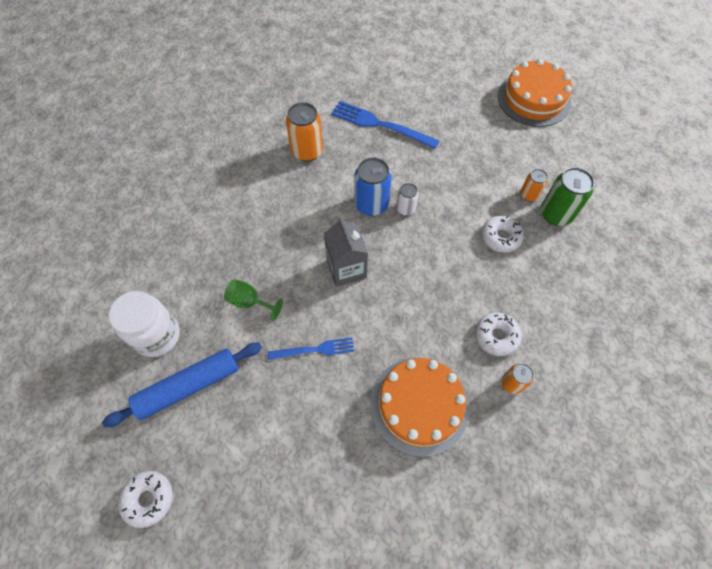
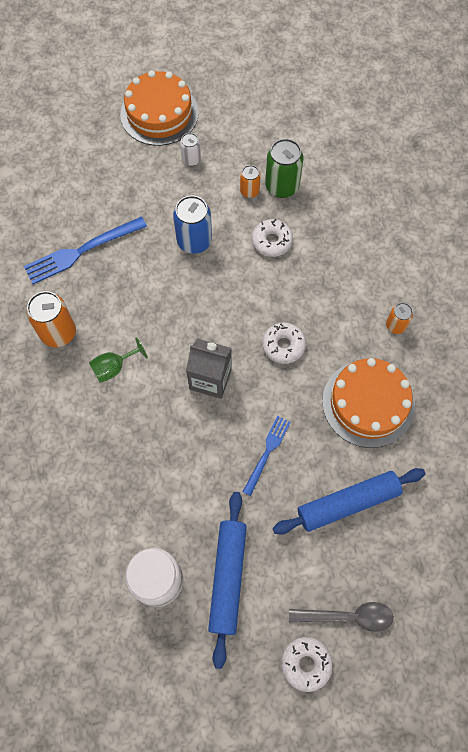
camera: 55 degrees left, 5 degrees up
green goblet [224,279,283,321] -> green goblet moved to [89,337,148,383]
blue can [354,157,392,216] -> blue can moved to [173,196,212,254]
white can [396,183,419,215] -> white can moved to [180,133,201,166]
white donut [475,312,522,356] -> white donut moved to [262,323,306,364]
none -> blue rolling pin [273,468,425,535]
none -> grey spoon [289,602,394,632]

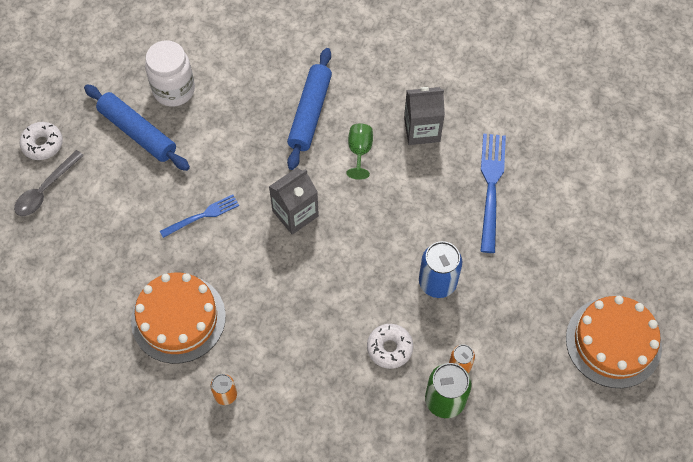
camera: 125 degrees right, 5 degrees down
orange can [27,291,76,347] -> grey carton [404,87,445,145]
white can [180,133,201,166] -> none
blue fork [243,416,291,496] -> blue fork turned 90 degrees counterclockwise [160,195,239,238]
white donut [262,323,306,364] -> none
blue rolling pin [273,468,425,535] -> blue rolling pin moved to [287,48,332,170]

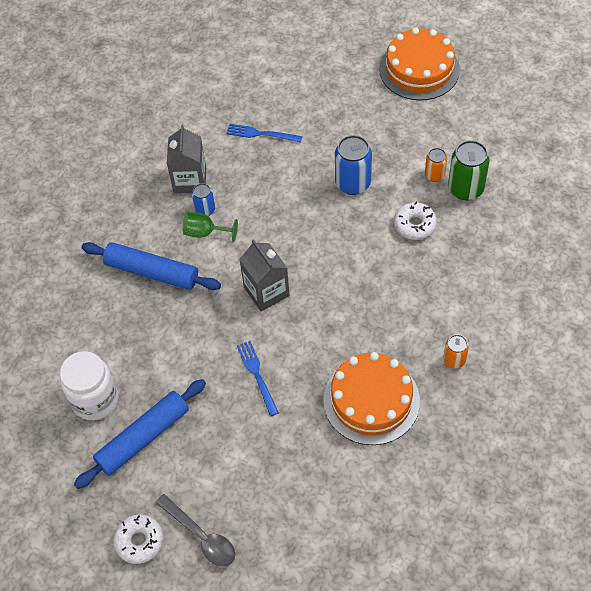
camera: 80 degrees left, 5 degrees down
blue fork [481,134,506,253] -> blue fork [226,124,302,143], size x0.61
none -> blue can [192,183,215,216]

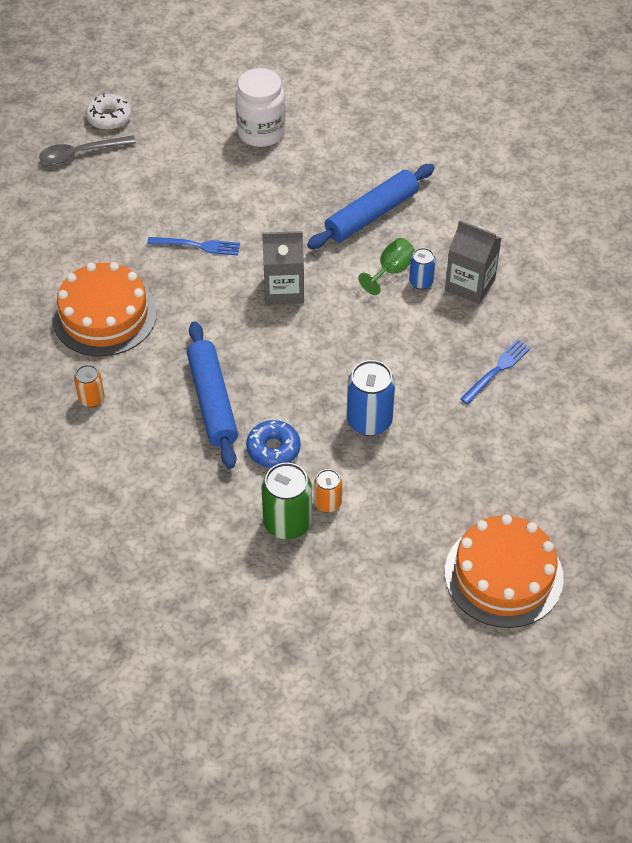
camera: 115 degrees right, 5 degrees down
blue rolling pin [74,379,206,489] -> blue rolling pin moved to [187,322,238,469]
white donut [394,202,437,240] -> blue donut [246,420,301,468]

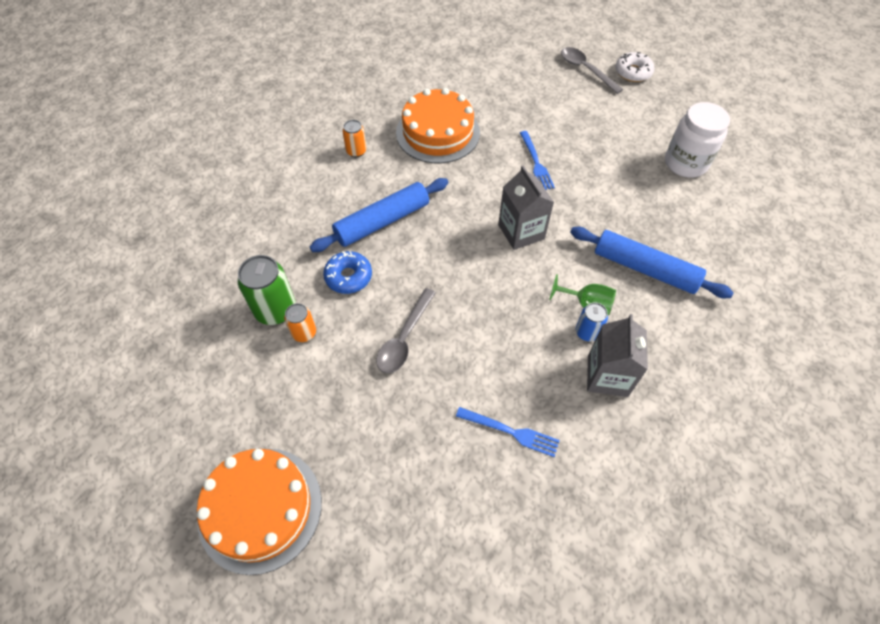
camera: 70 degrees right, 5 degrees up
blue can [346,360,395,436] -> grey spoon [376,288,436,373]

